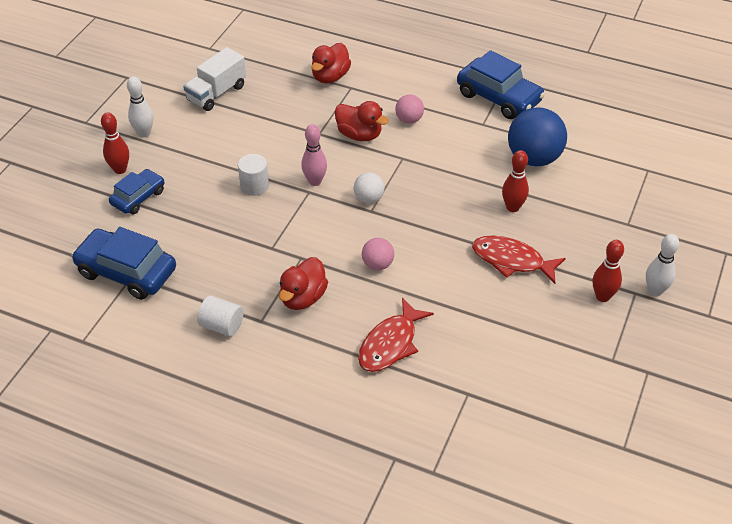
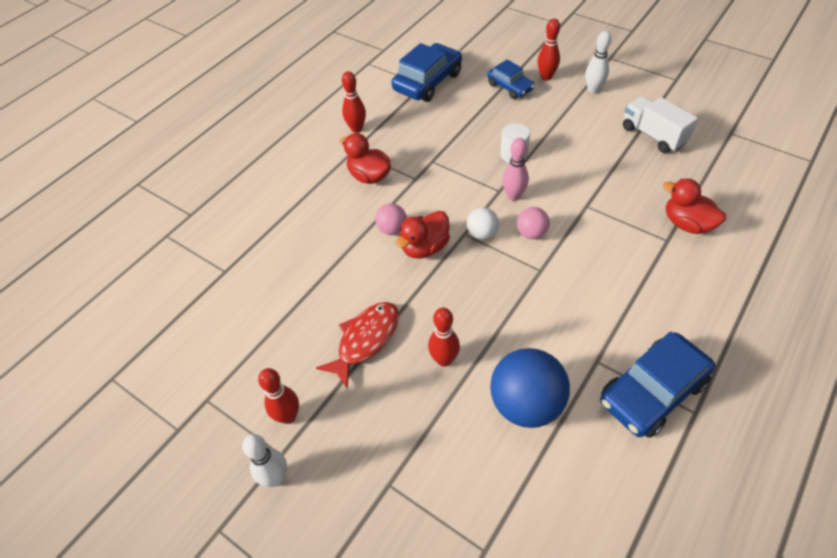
camera: 105 degrees right, 5 degrees up
white cylinder [197,296,244,337] -> red bowling pin [342,71,366,133]
red duck [335,101,389,141] -> red duck moved to [395,211,450,259]
red fish [358,297,434,372] -> none
pink ball [395,94,424,124] -> pink ball moved to [517,207,550,239]

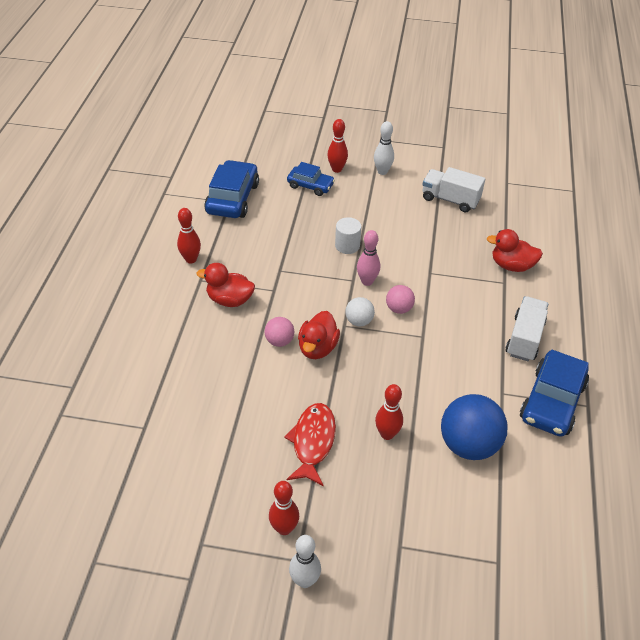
camera: 30 degrees left, 5 degrees down
none -> white truck [506,296,548,361]

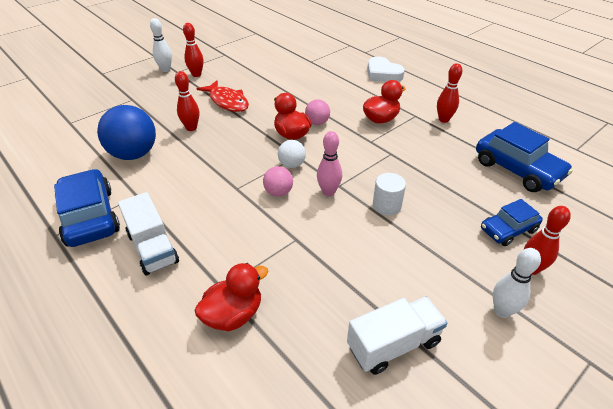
camera: 130 degrees right, 5 degrees down
none -> white heart [367,57,405,82]

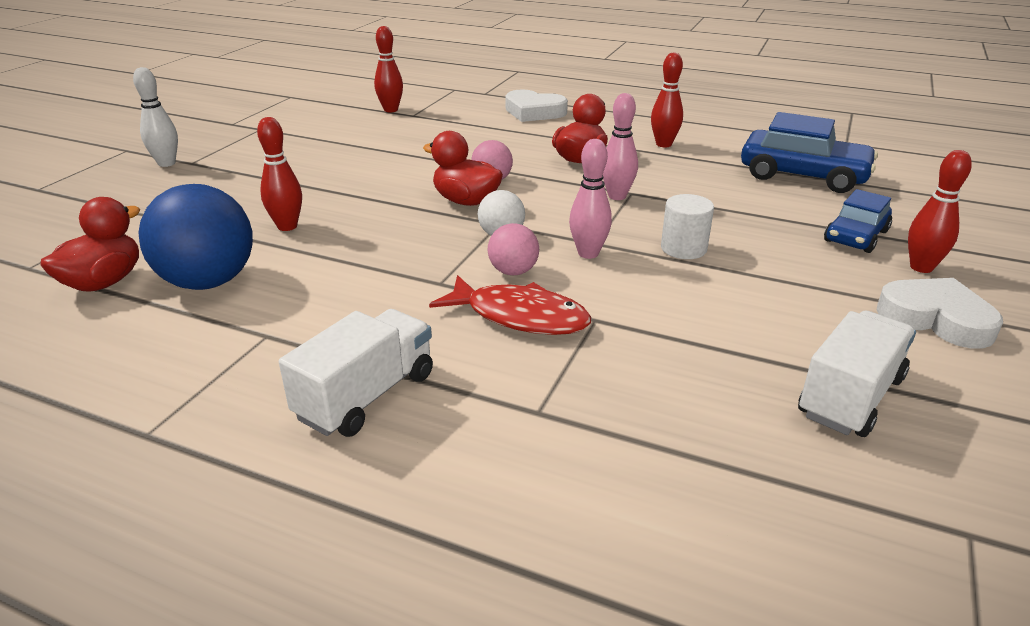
camera: 25 degrees left, 10 degrees down
blue car [54,169,120,247] -> none
white truck [118,192,179,275] -> white truck turned 90 degrees counterclockwise [279,309,433,437]
red bowling pin [183,23,204,77] -> red bowling pin moved to [374,26,403,112]
red duck [195,263,268,332] -> red duck moved to [40,197,140,292]
red fish [196,81,249,112] -> red fish moved to [429,275,591,335]
white bowling pin [493,248,541,318] -> white heart [876,278,1003,349]
none -> pink bowling pin [603,93,638,200]

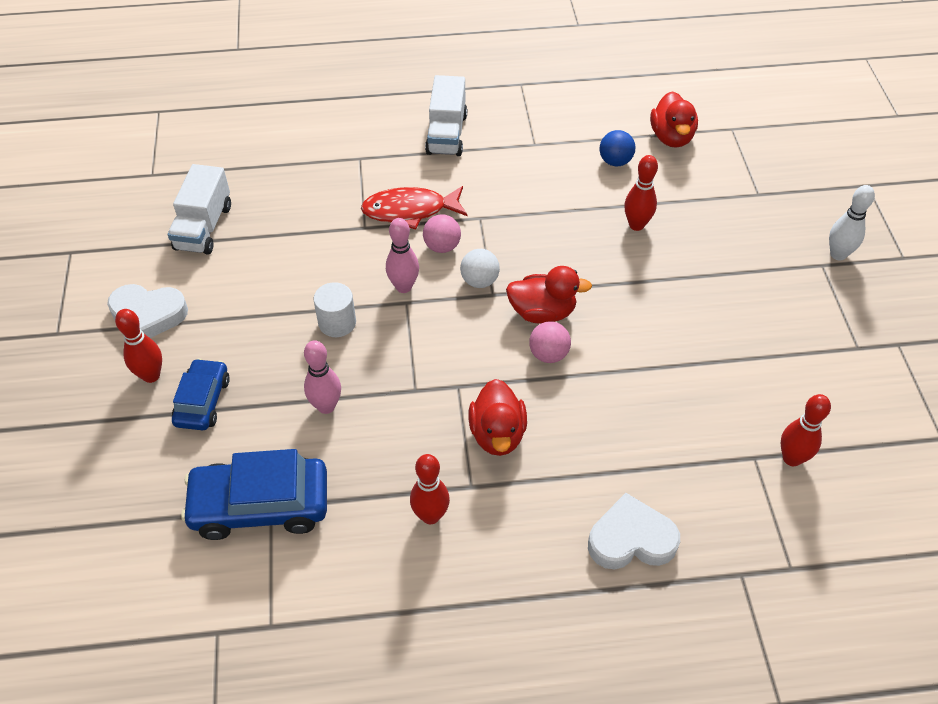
camera: 150 degrees right, 20 degrees up
blue ball [138,184,253,290] -> blue ball [600,130,635,166], size x0.51
pink bowling pin [603,93,638,200] -> pink bowling pin moved to [304,340,341,414]

